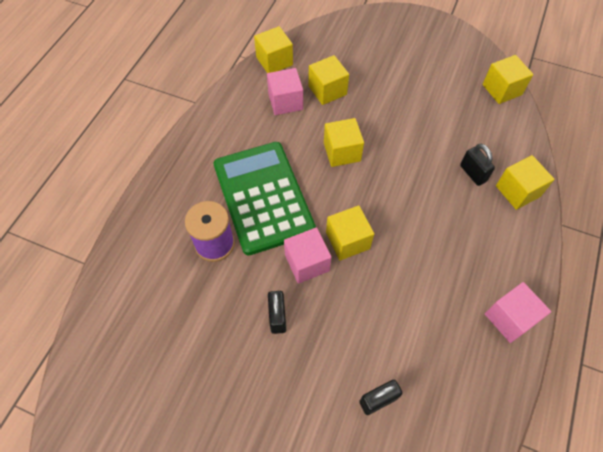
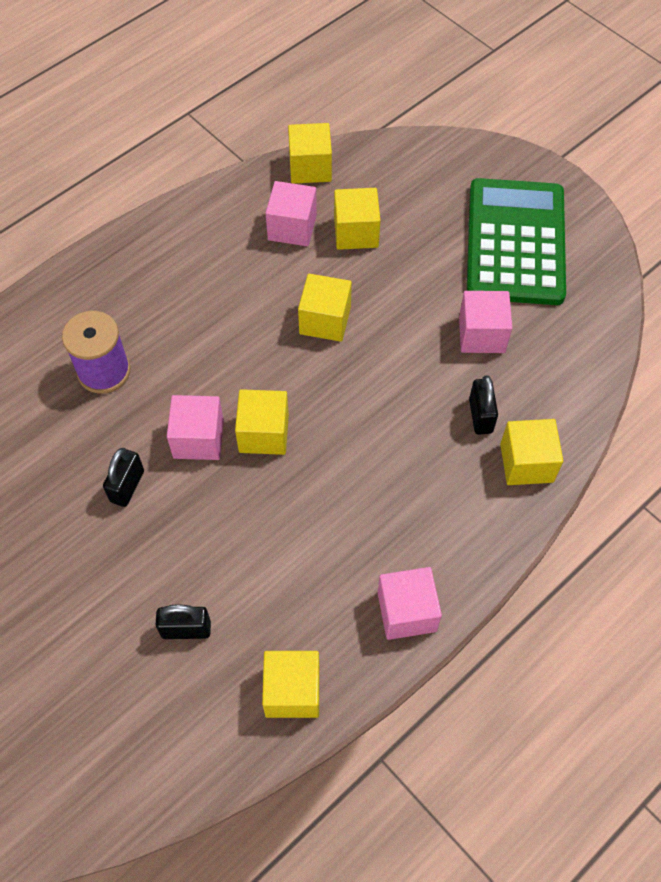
camera: 25 degrees right, 0 degrees up
green calculator [214,142,316,256] -> green calculator moved to [467,178,566,305]
yellow cube [483,55,533,104] -> yellow cube moved to [262,651,319,718]
none -> pink cube [459,291,512,353]

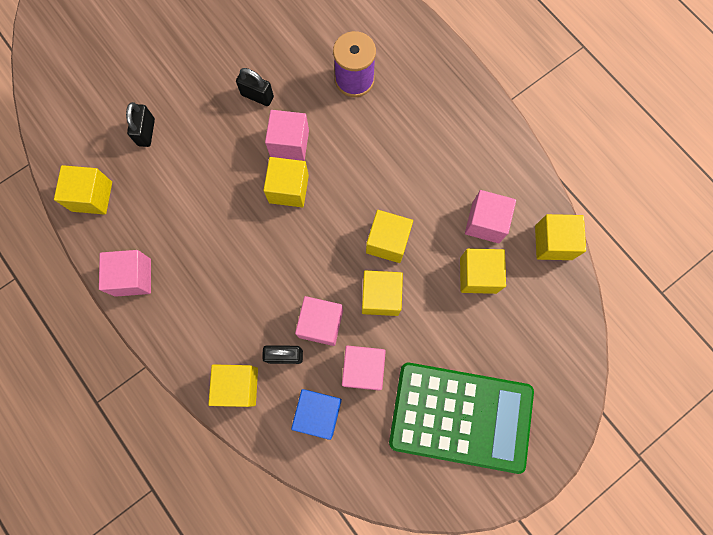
camera: 95 degrees right, 15 degrees up
none -> blue cube [291,389,342,440]
none -> pink cube [295,296,343,346]
none -> yellow cube [362,270,403,316]

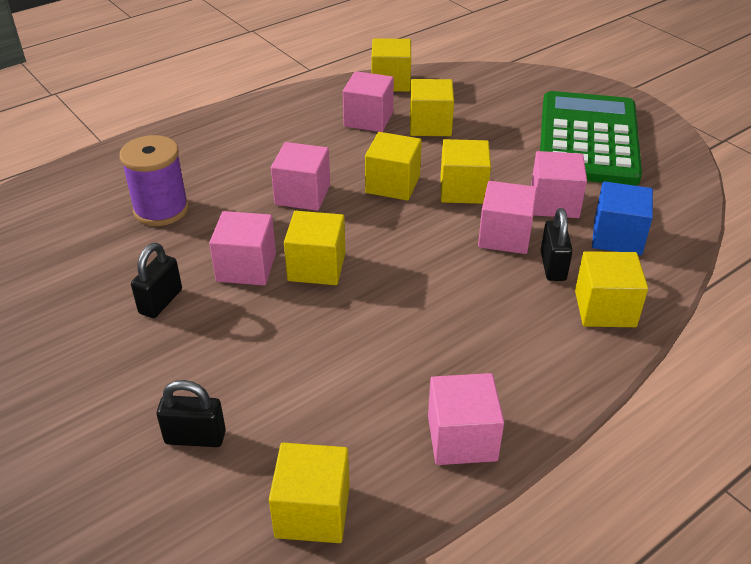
camera: 90 degrees left, 35 degrees down
none -> pink cube [271,142,330,211]

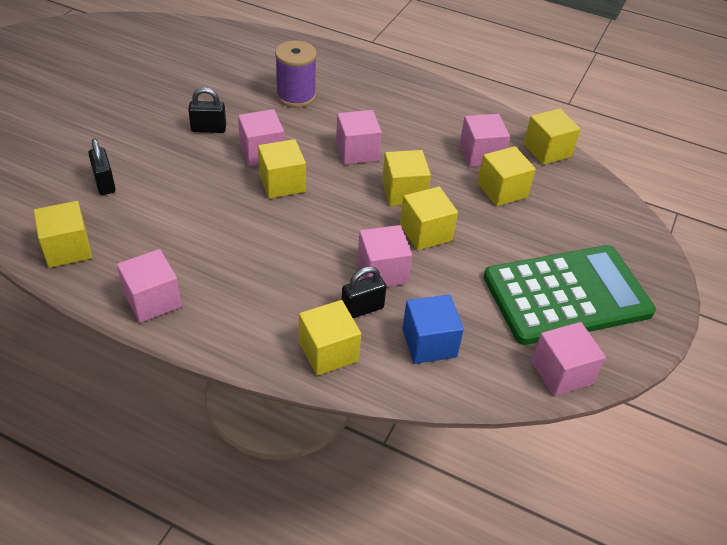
camera: 60 degrees right, 5 degrees up
pink cube [531,151,587,218] -> pink cube moved to [531,322,606,396]

